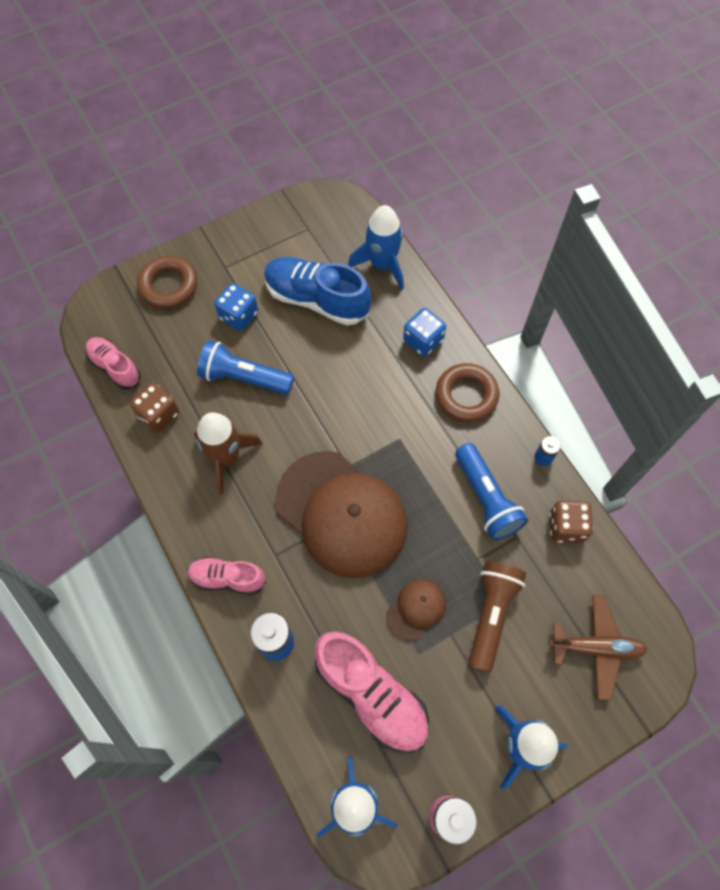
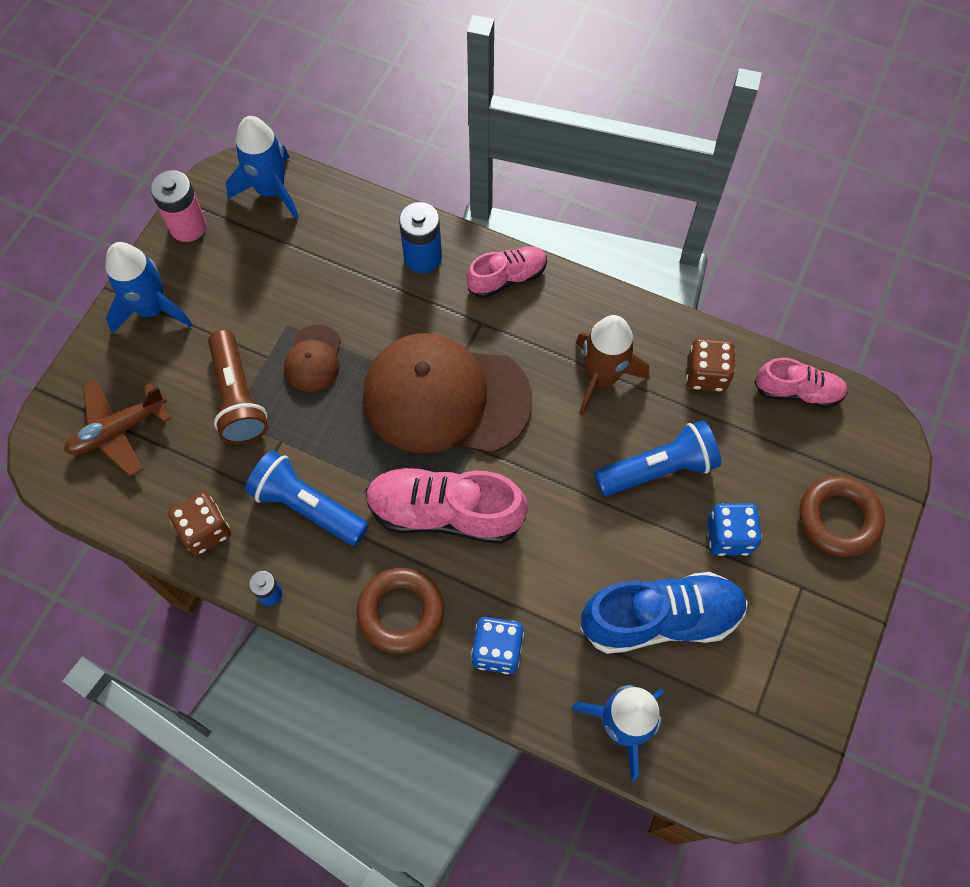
camera: 145 degrees right, 0 degrees up
pink shoe [314,631,429,753] -> pink shoe moved to [365,467,528,544]

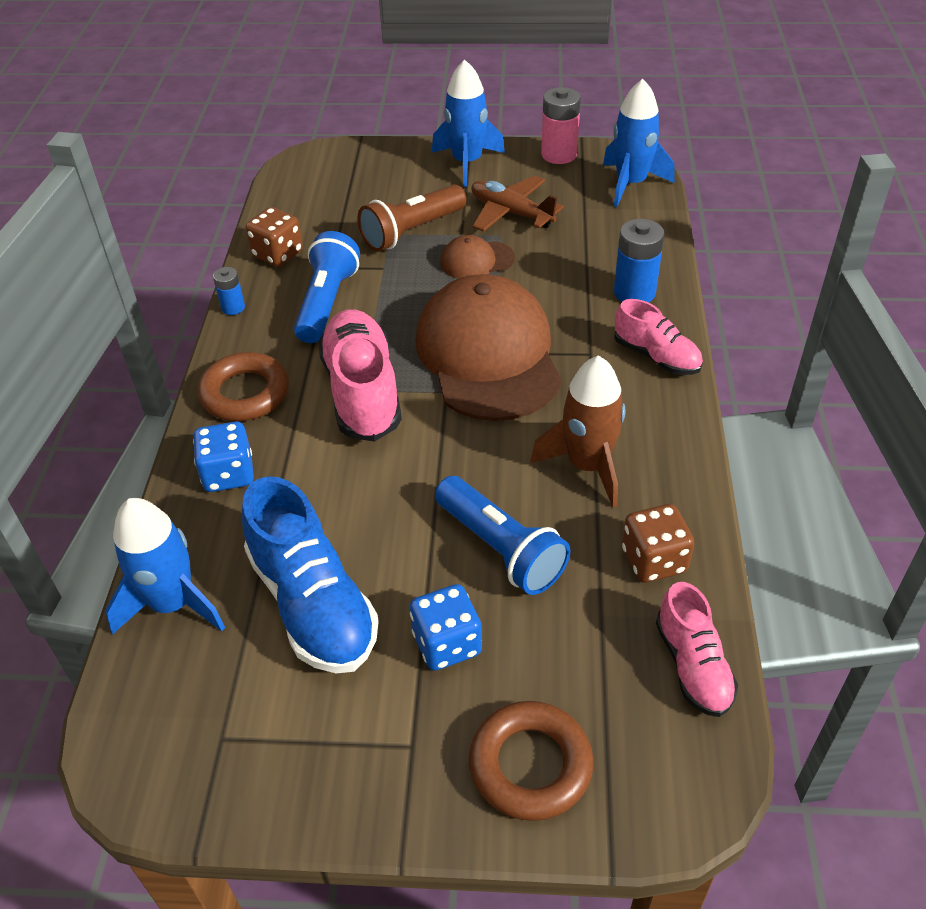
camera: 70 degrees right, 20 degrees down
brown plane [64,379,171,477] -> brown plane moved to [471,176,564,232]

